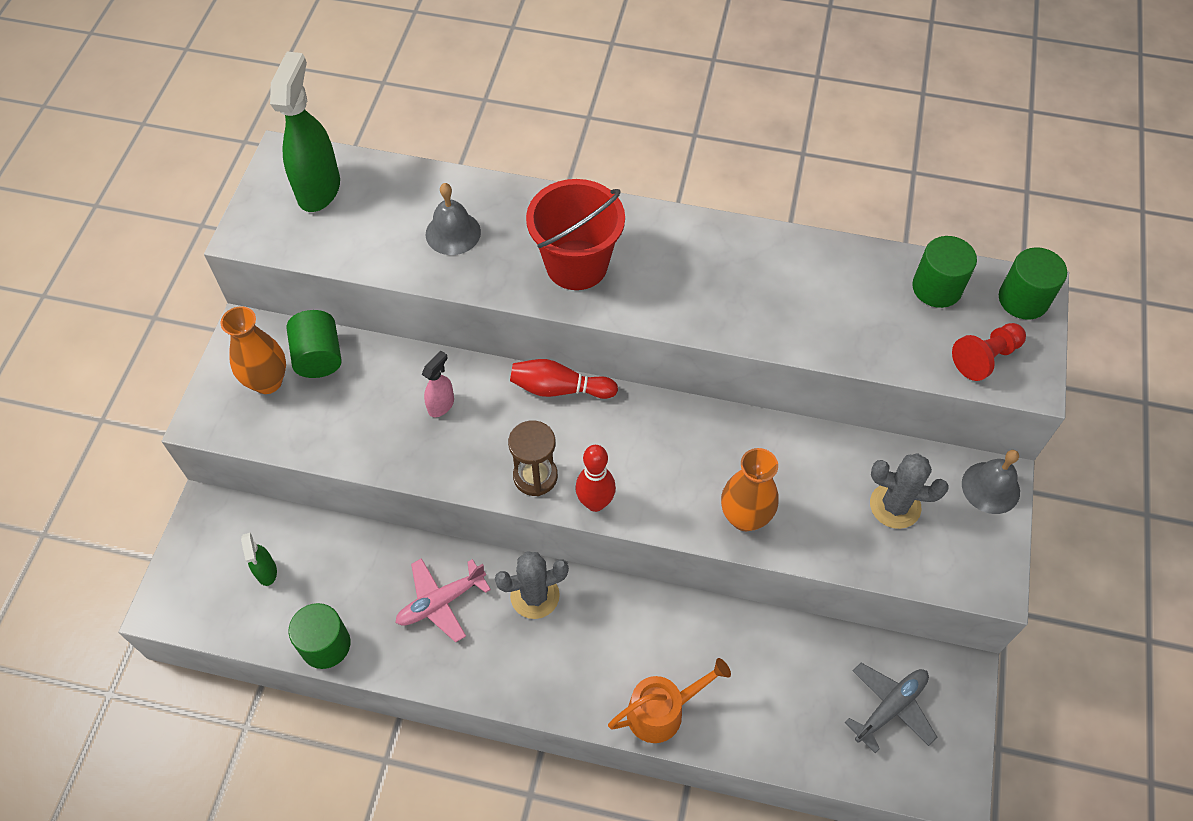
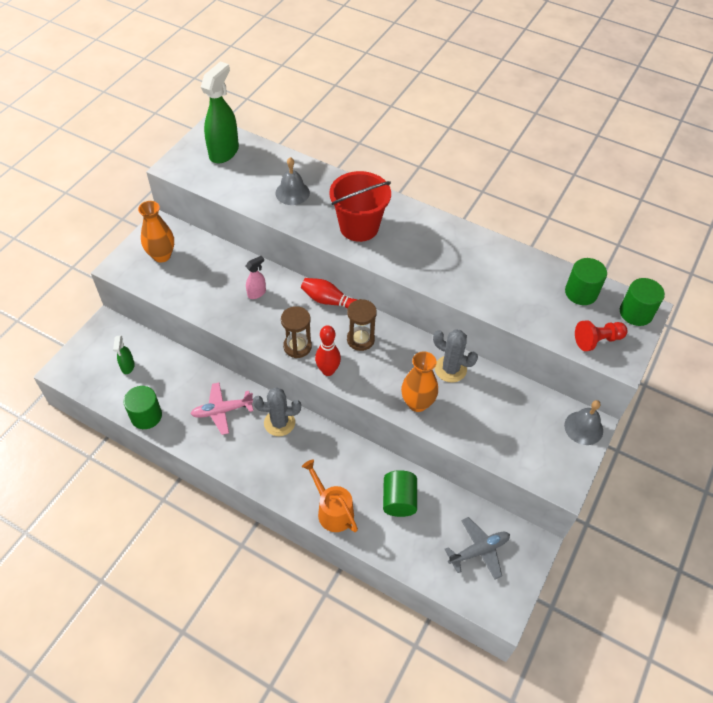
camera: 15 degrees right, 5 degrees down
green cylinder [286,310,342,378] -> green cylinder moved to [383,470,417,517]
orange watering can [608,658,731,743] -> orange watering can turned 120 degrees counterclockwise [302,460,358,532]
grey cactus [870,453,949,529] -> grey cactus moved to [433,329,478,383]
none -> brown hourglass [347,299,377,351]

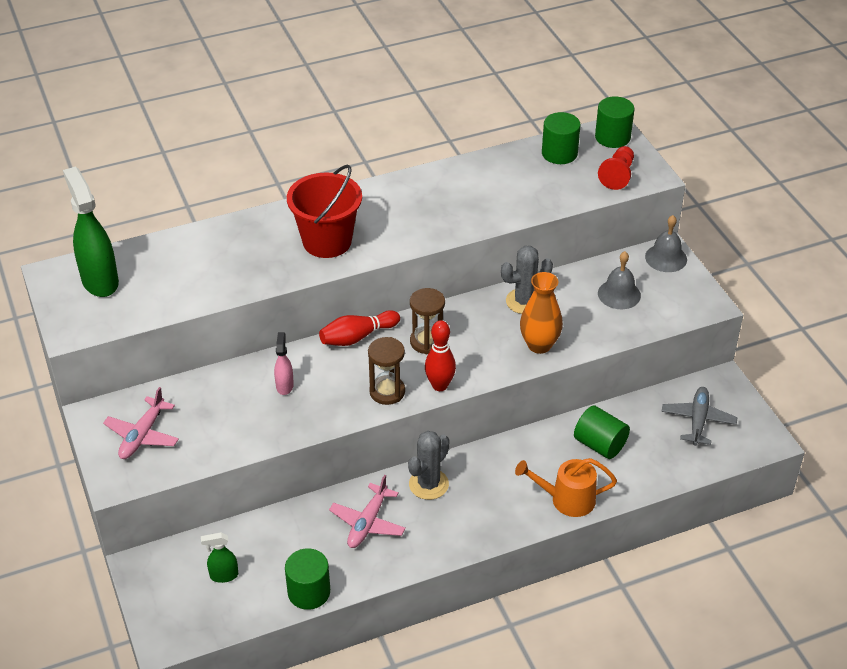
camera: 50 degrees left, 10 degrees down
green spray bottle [113,336,135,374] -> green spray bottle turned 135 degrees clockwise [201,532,238,583]
orange vase [138,201,174,262] -> pink plane [103,387,179,459]
grey bell [275,157,310,205] -> grey bell moved to [598,251,641,309]

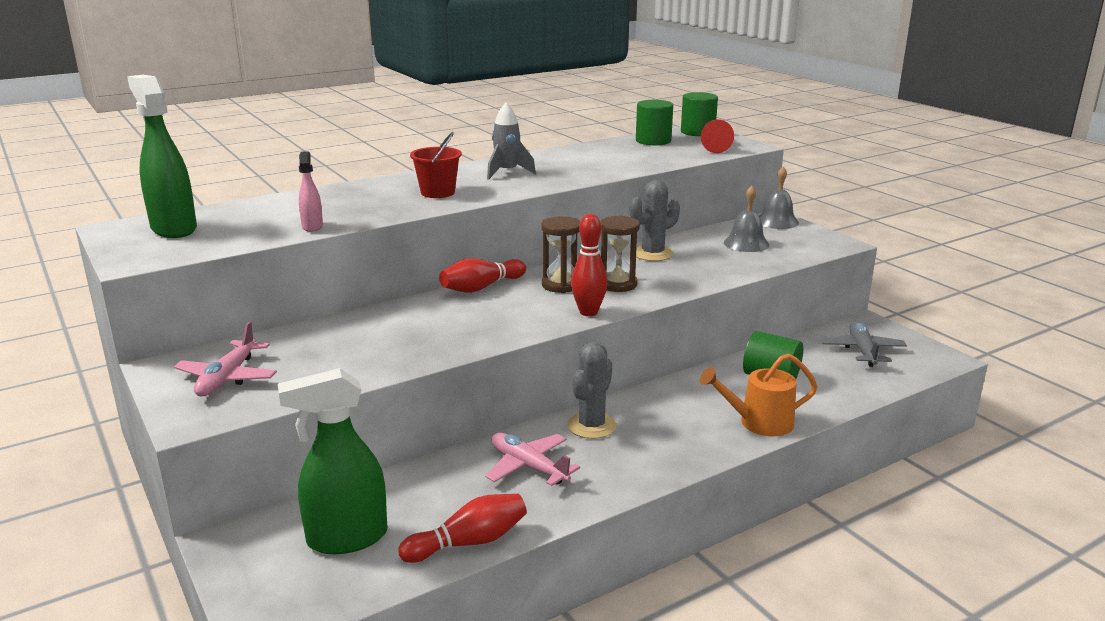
camera: 10 degrees left, 20 degrees down
green spray bottle [201,532,238,583] -> green spray bottle [278,368,387,554], size x2.01
pink spray bottle [274,332,294,395] -> pink spray bottle moved to [299,151,323,232]
green cylinder [285,548,330,610] -> red bowling pin [398,494,527,563]
red bucket [287,165,362,258] -> red bucket [410,132,462,198], size x0.62
pink plane [329,475,406,548] -> pink plane turned 120 degrees clockwise [485,433,580,486]
brown hourglass [368,337,405,405] -> brown hourglass moved to [600,215,640,292]
orange vase [520,272,563,354] -> none
none -> grey rocket [487,103,536,180]

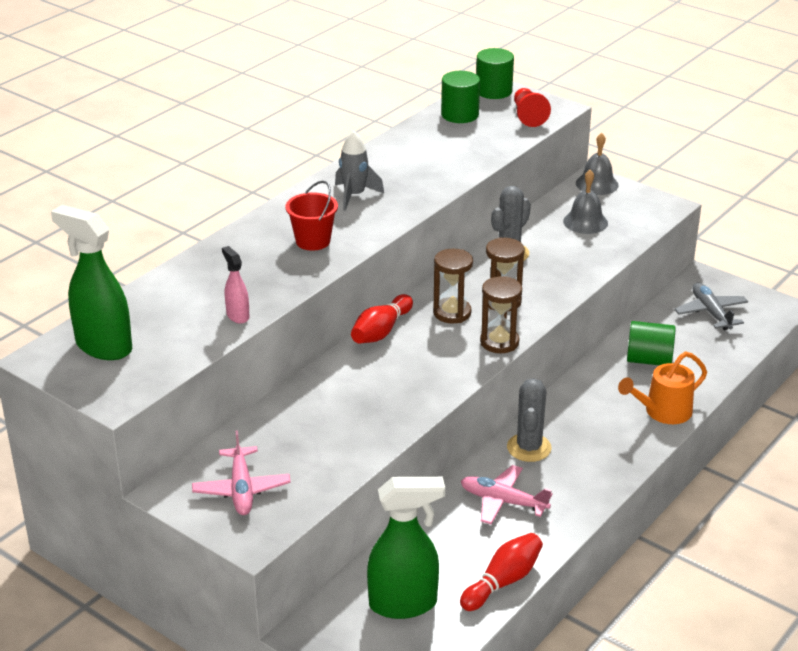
camera: 20 degrees left, 10 degrees up
green spray bottle [278,368,387,554] -> green spray bottle turned 150 degrees counterclockwise [367,477,445,619]
red bowling pin [571,214,608,316] -> brown hourglass [480,276,522,353]

